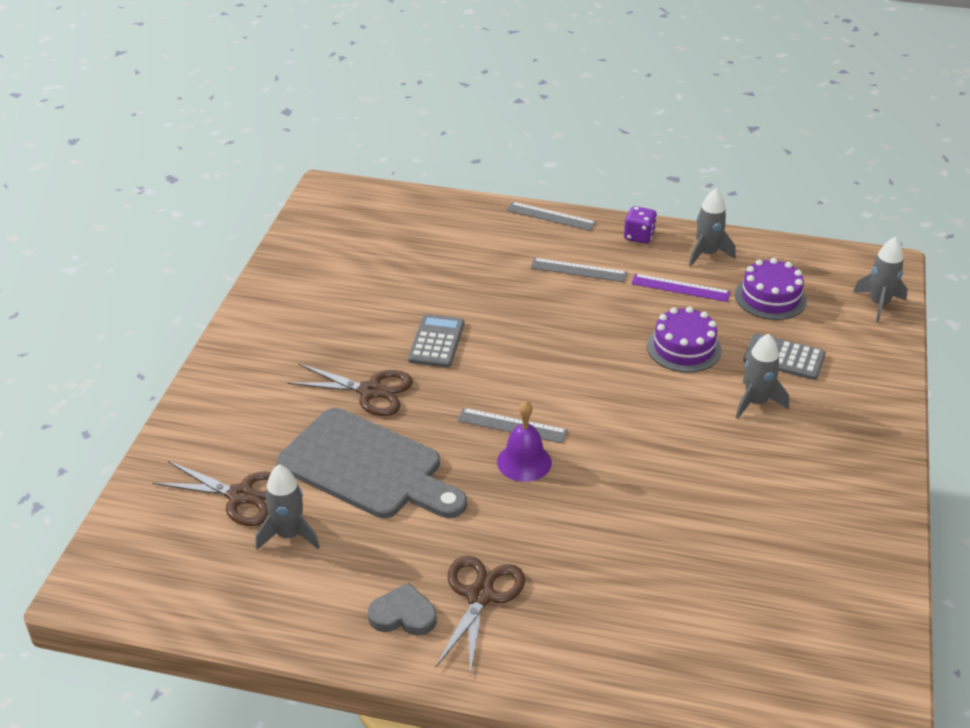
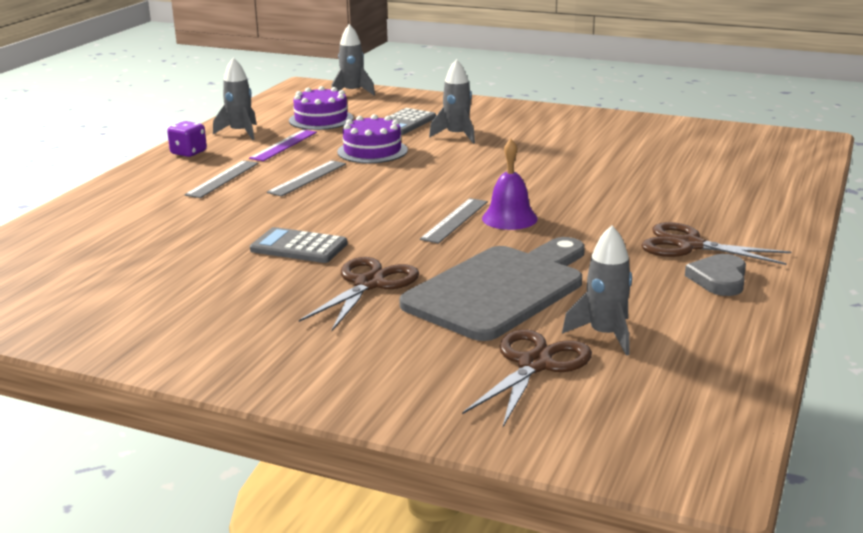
camera: 80 degrees left, 15 degrees down
grey ruler [506,202,596,231] -> grey ruler moved to [267,160,346,197]

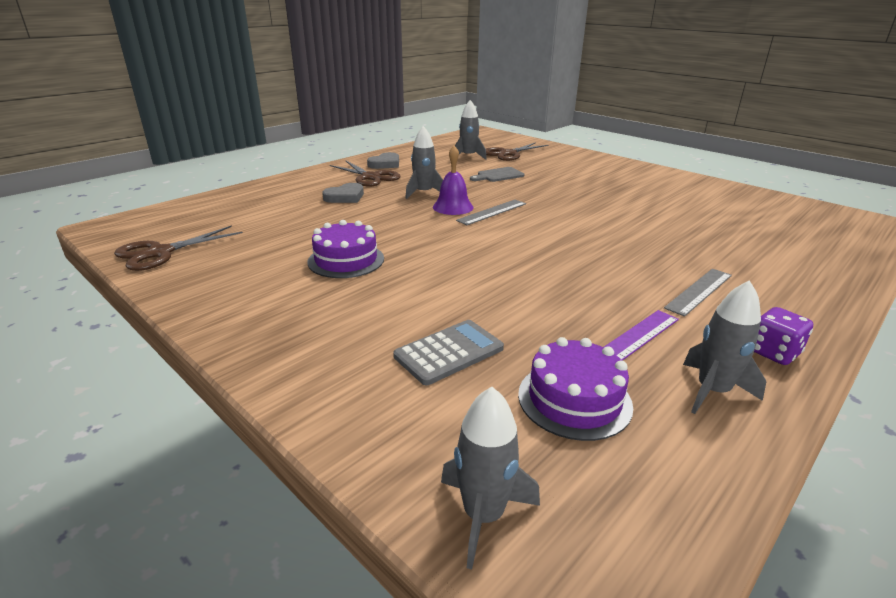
camera: 160 degrees left, 5 degrees up
grey calculator [250,227,347,263] -> none
grey ruler [267,160,346,197] -> none
brown scissors [299,257,419,331] -> brown scissors moved to [114,225,243,271]
purple cake [337,114,408,163] -> purple cake moved to [308,220,384,278]
grey cutting board [399,237,585,341] -> grey cutting board [470,167,524,182], size x0.45
grey rocket [429,59,475,144] -> grey rocket moved to [405,126,443,199]
none -> grey heart [322,183,364,203]

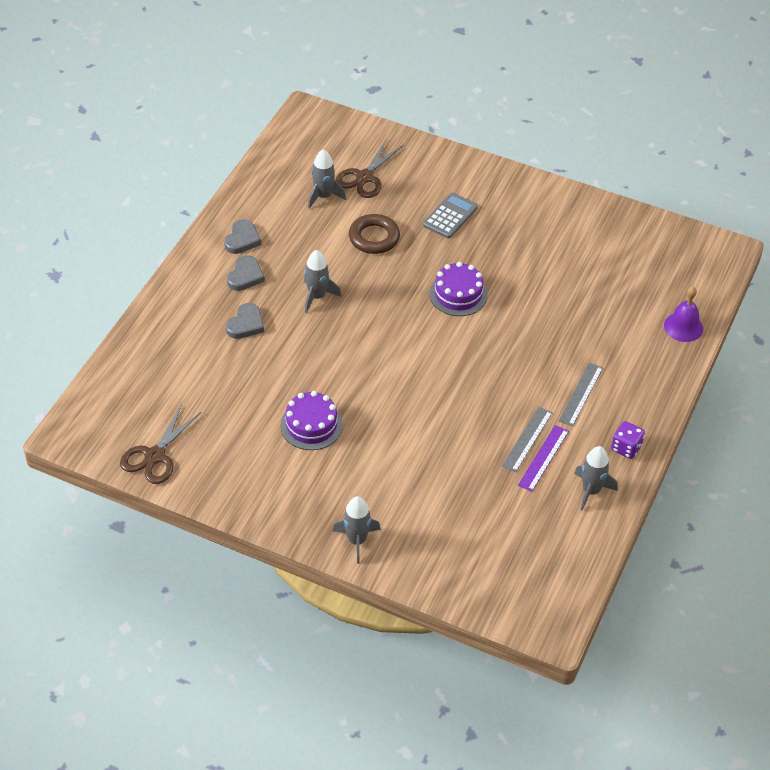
camera: 20 degrees left, 20 degrees up
brown scissors [330,160,400,187] -> grey heart [227,255,265,291]
grey calculator [393,320,504,385] -> grey calculator moved to [423,193,478,239]
purple bell [433,146,474,215] -> purple bell moved to [664,286,703,342]
grey rocket [441,387,540,570] -> grey rocket moved to [333,496,380,564]
grey ruler [456,200,526,225] -> grey ruler moved to [502,407,553,472]
grey cutting board [470,167,524,182] -> brown ring [349,214,400,254]
purple cake [518,337,633,441] -> purple cake moved to [429,262,487,316]

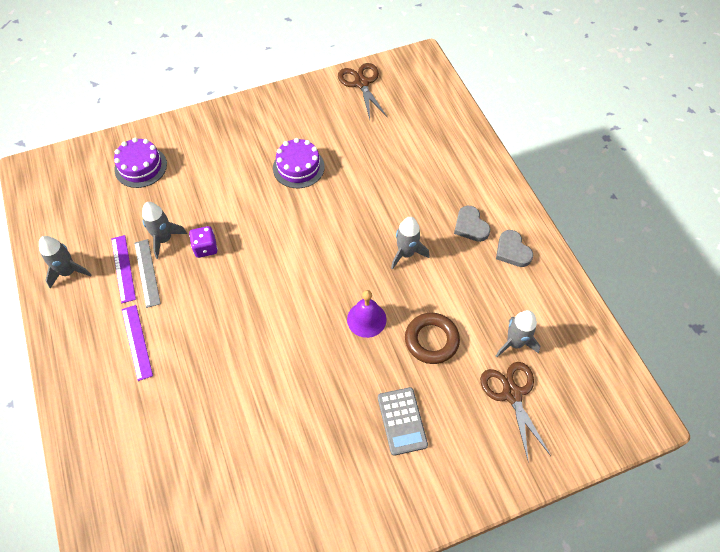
camera: 135 degrees right, 10 degrees up
grey heart [226,303,264,339] -> none
grey rocket [333,496,380,564] -> grey rocket moved to [142,202,187,259]
purple cake [429,262,487,316] -> purple cake moved to [114,138,167,188]
grey ruler [559,363,603,427] -> purple ruler [122,305,153,381]
purple dice [611,421,645,459] -> purple dice moved to [189,226,218,258]
purple bell [664,286,703,342] -> purple bell moved to [347,290,387,338]

